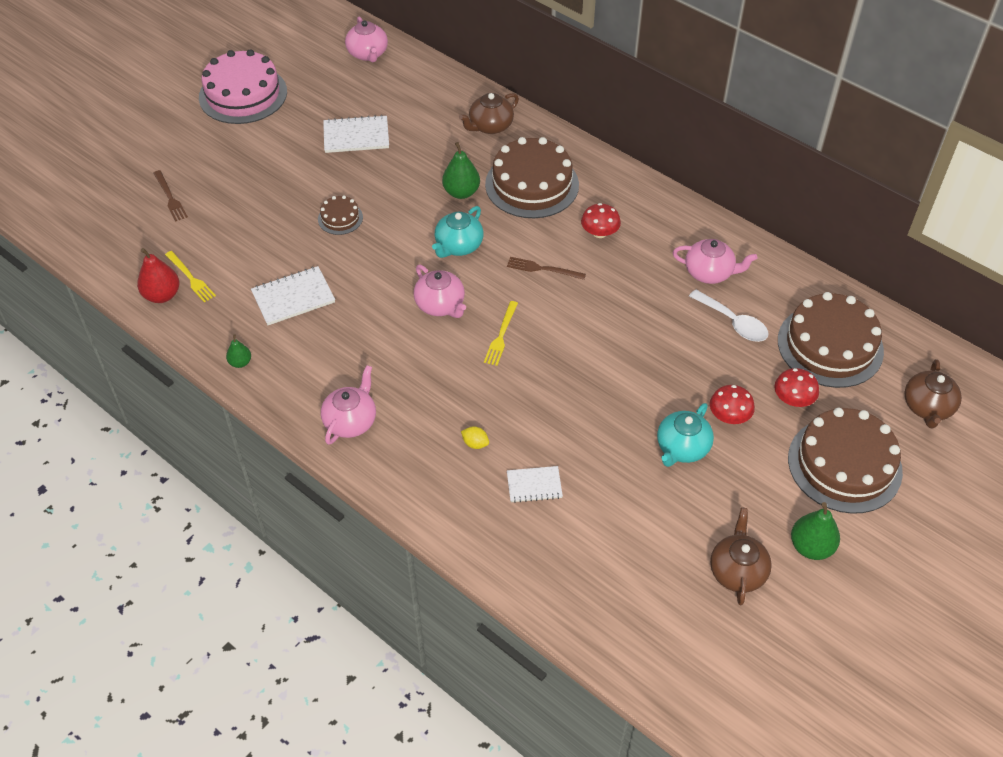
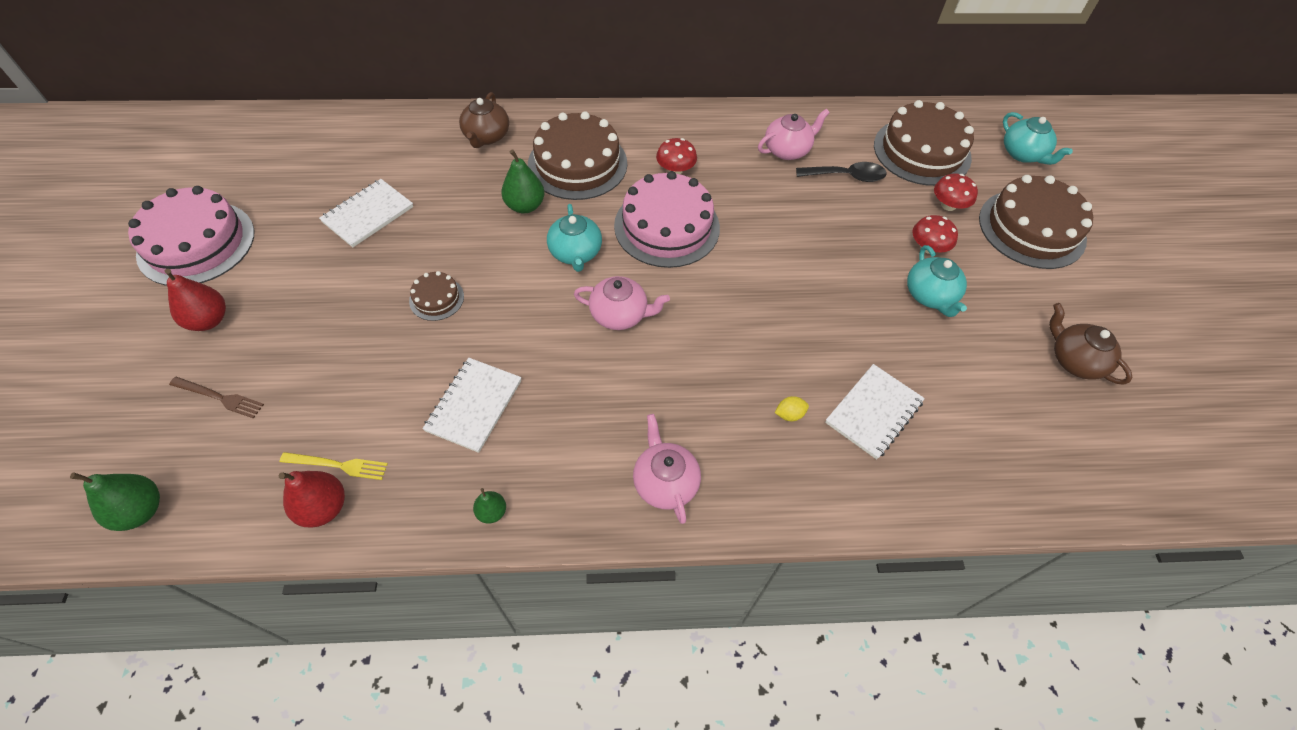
camera: 45 degrees left, 5 degrees up
pink teapot [345,17,388,62] -> none
yellow fork [484,301,518,366] -> none
brown fork [507,257,586,280] -> pink cake [614,171,720,268]
white notebook [507,466,563,503] -> white notebook [825,364,925,460], size x1.55
white spoon [689,290,768,342] -> black spoon [796,162,887,182]
green pear [791,502,840,560] -> green pear moved to [70,472,160,531]
brown teapot [904,359,962,429] -> turquoise teapot [1003,112,1073,165]
none -> red pear [165,269,226,331]

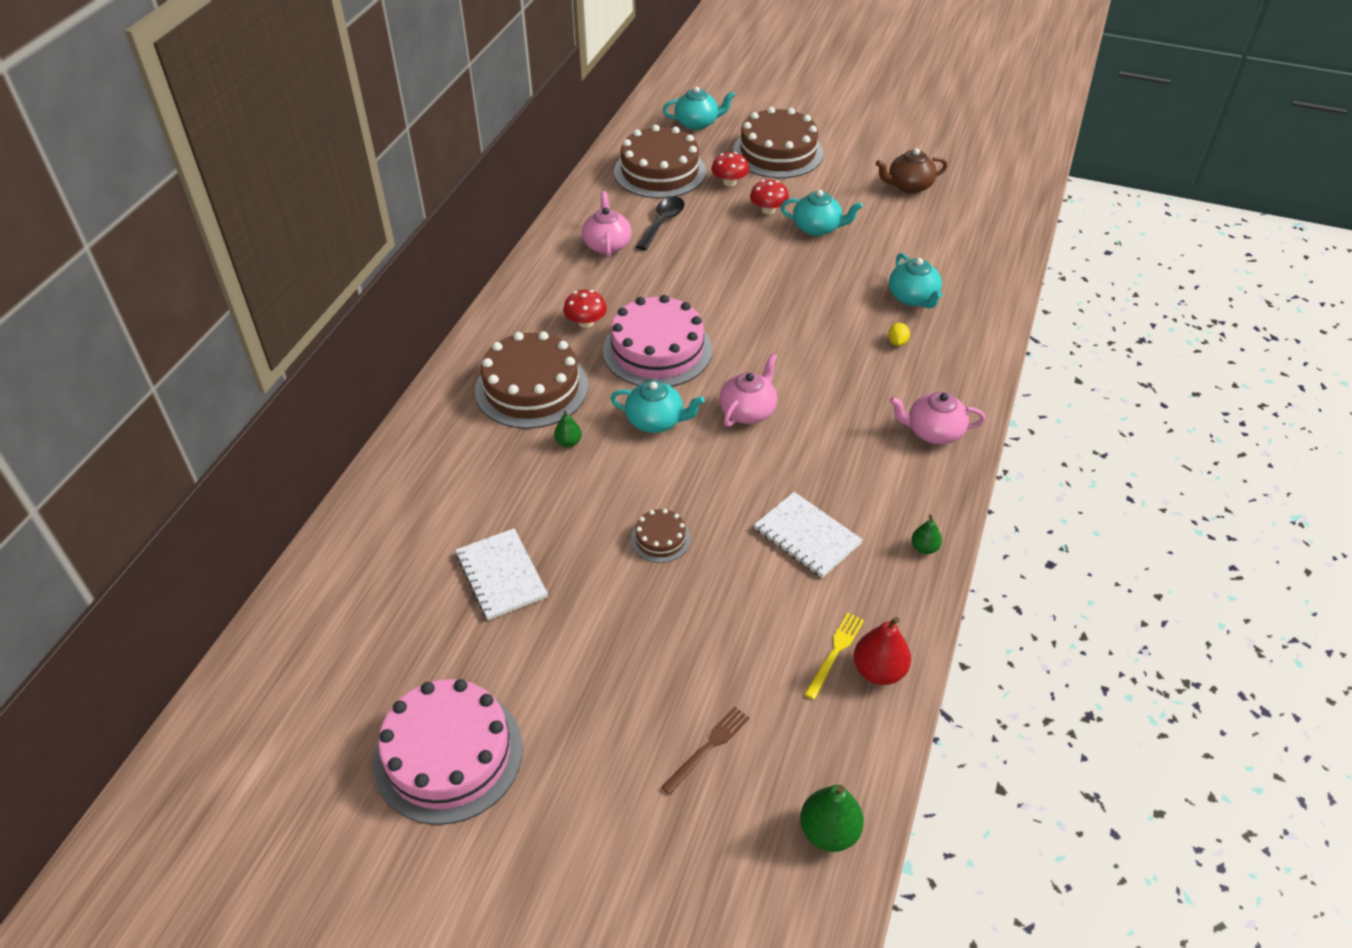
camera: 65 degrees left, 10 degrees down
red pear [165,269,226,331] -> none
brown teapot [459,92,509,148] -> none
green pear [501,149,544,213] -> green pear [554,410,582,447], size x0.58
white notebook [825,364,925,460] -> turquoise teapot [889,253,943,308]

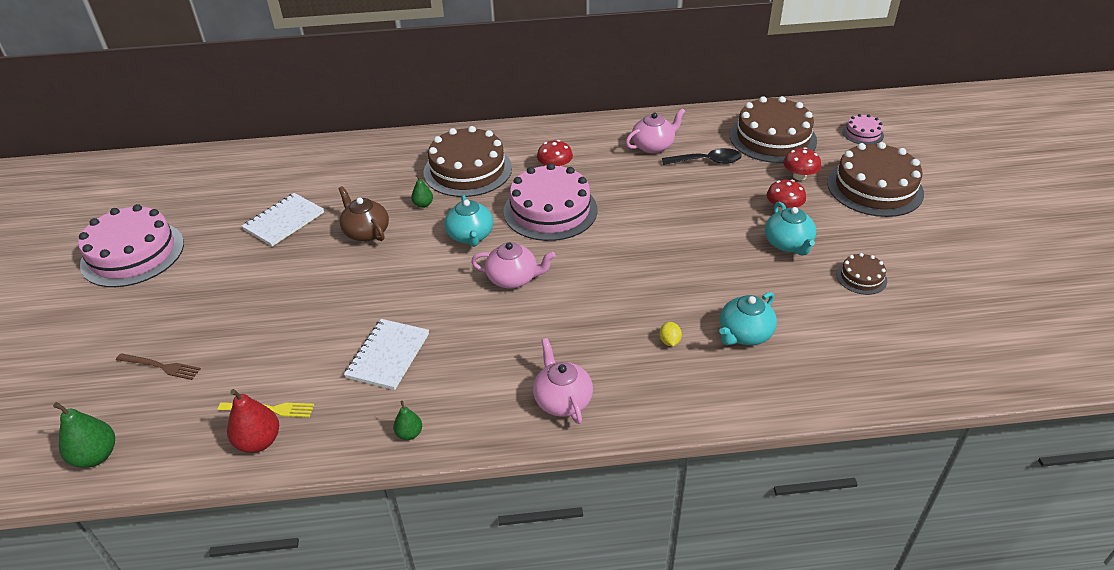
camera: 65 degrees right, 5 degrees down
brown cake [631,509,691,563] -> brown cake moved to [836,253,887,295]
turquoise teapot [663,87,735,130] -> pink cake [842,114,884,144]
brown teapot [876,148,947,194] -> brown teapot moved to [338,186,389,242]
yellow lemon [888,323,910,346] -> yellow lemon turned 75 degrees counterclockwise [659,322,682,346]

